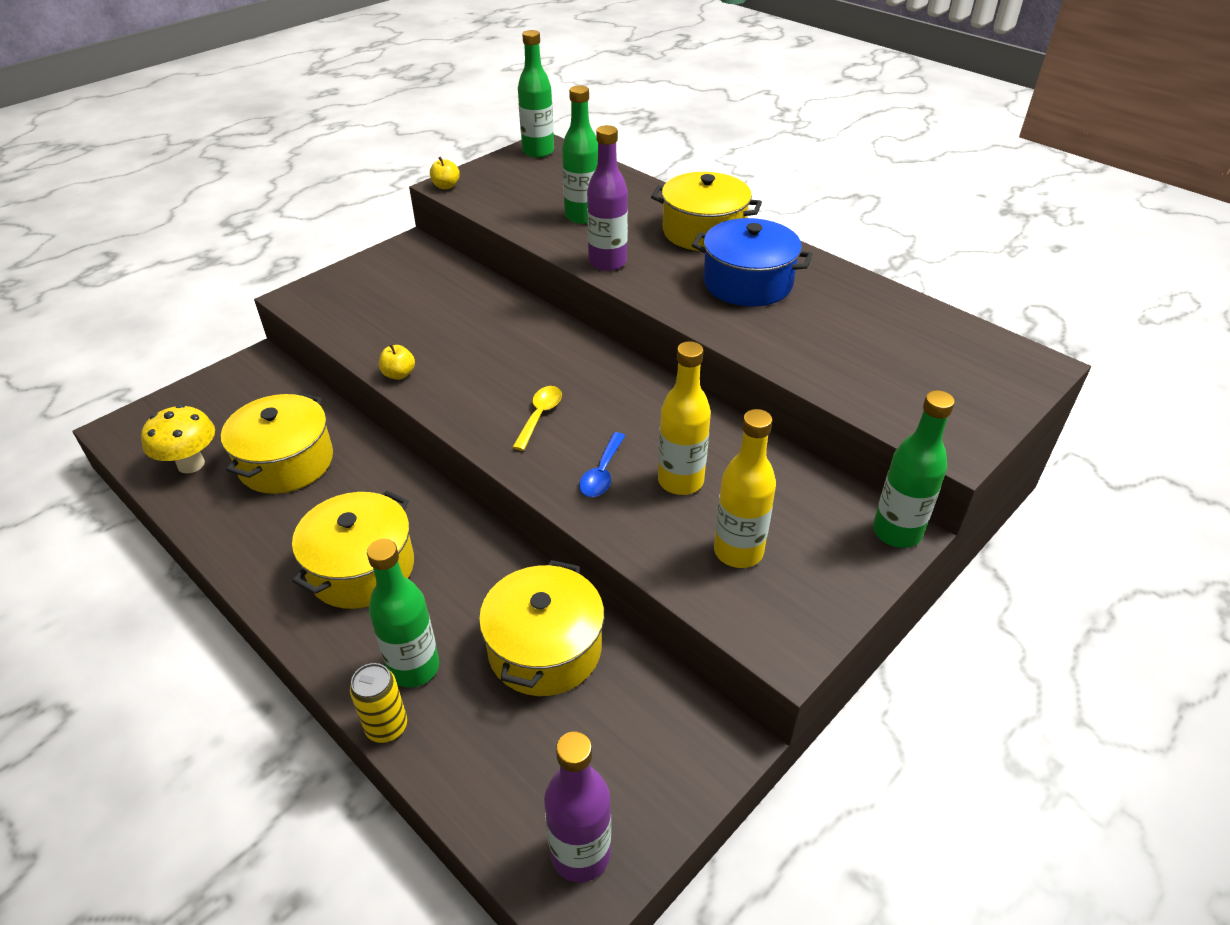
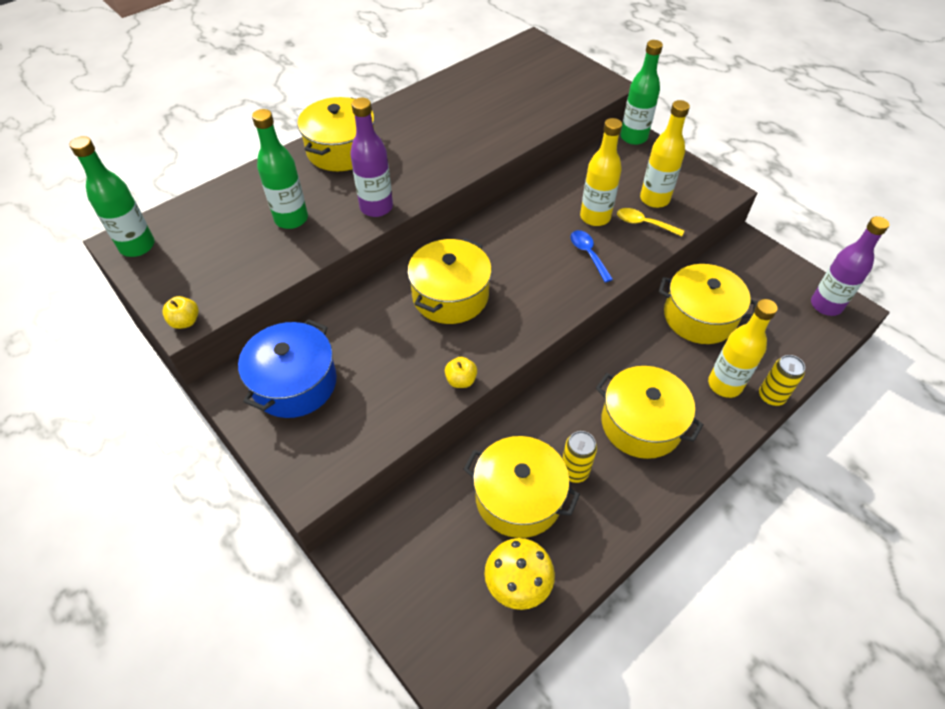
camera: 85 degrees left, 10 degrees up
green bottle [367,539,439,688] -> yellow bottle [708,299,778,398]
yellow spoon [512,386,562,451] -> yellow spoon moved to [617,208,684,237]
blue spoon [579,432,625,497] -> blue spoon turned 135 degrees counterclockwise [571,230,613,282]
blue pot [692,218,813,307] -> blue pot moved to [238,319,337,418]
none -> yellow pot [407,238,492,324]
none -> yellow can [562,431,597,483]

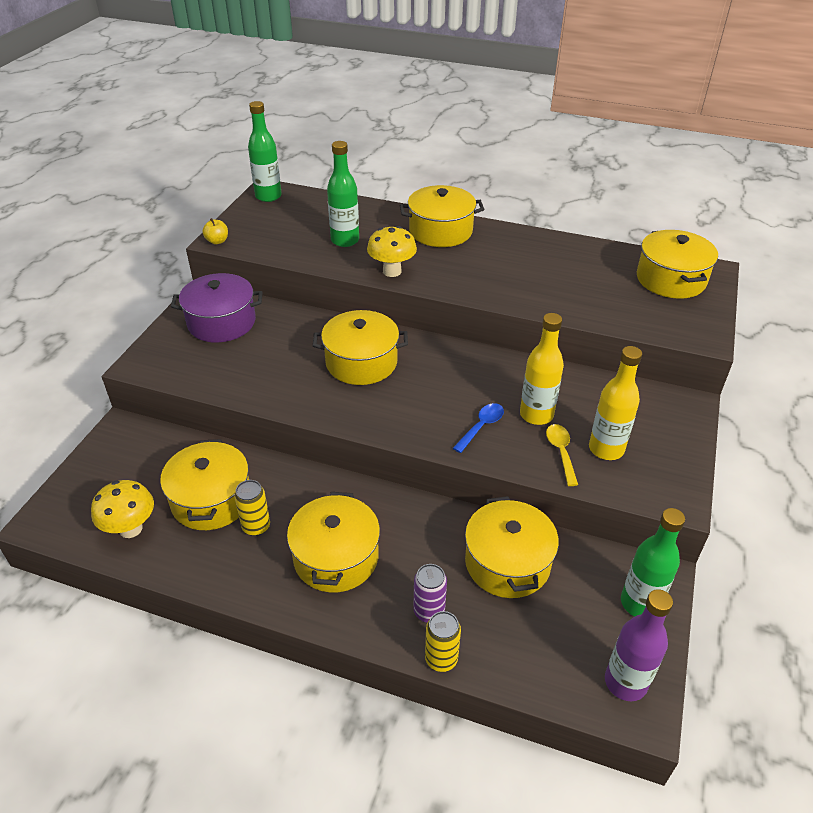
camera: 60 degrees right, 10 degrees down
blue pot [238,319,337,418] -> purple pot [171,273,263,342]
purple bottle [350,98,393,217] -> yellow mushroom [367,226,417,277]
yellow apple [445,357,477,388] -> none
green bottle [620,40,663,145] -> green bottle moved to [621,508,685,617]
yellow bottle [708,299,778,398] -> purple can [413,564,447,623]
none -> yellow pot [637,230,718,299]

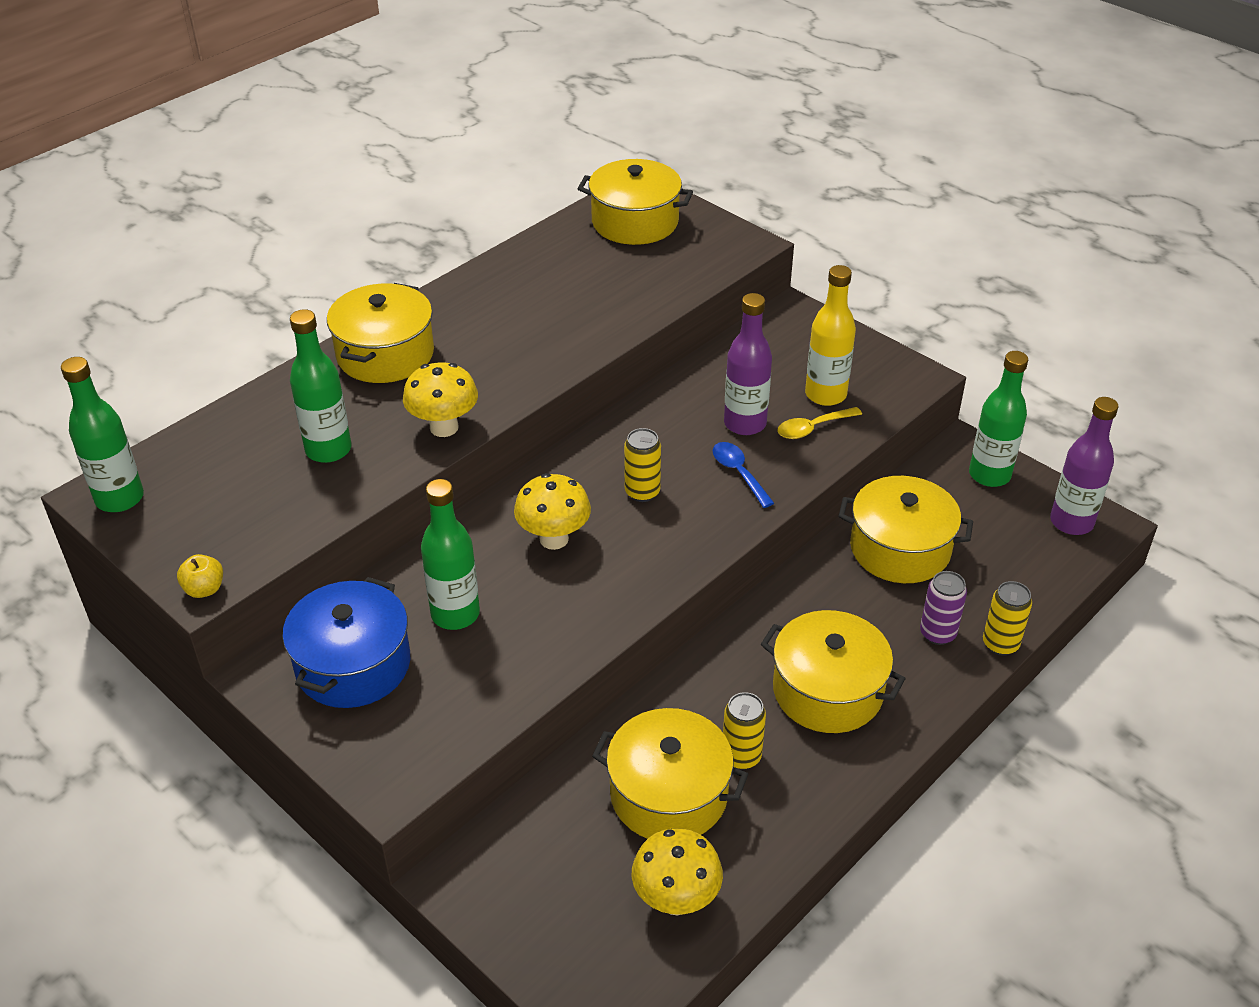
camera: 65 degrees left, 0 degrees up
purple pot [171,273,263,342] -> blue pot [282,577,410,708]
yellow pot [313,310,408,385] -> yellow mushroom [514,473,591,550]
yellow bottle [520,313,564,425] -> purple bottle [724,293,772,435]
yellow spoon [546,424,578,486] -> yellow spoon turned 45 degrees counterclockwise [777,407,862,439]
none -> green bottle [421,479,480,630]
none -> yellow can [624,428,661,502]

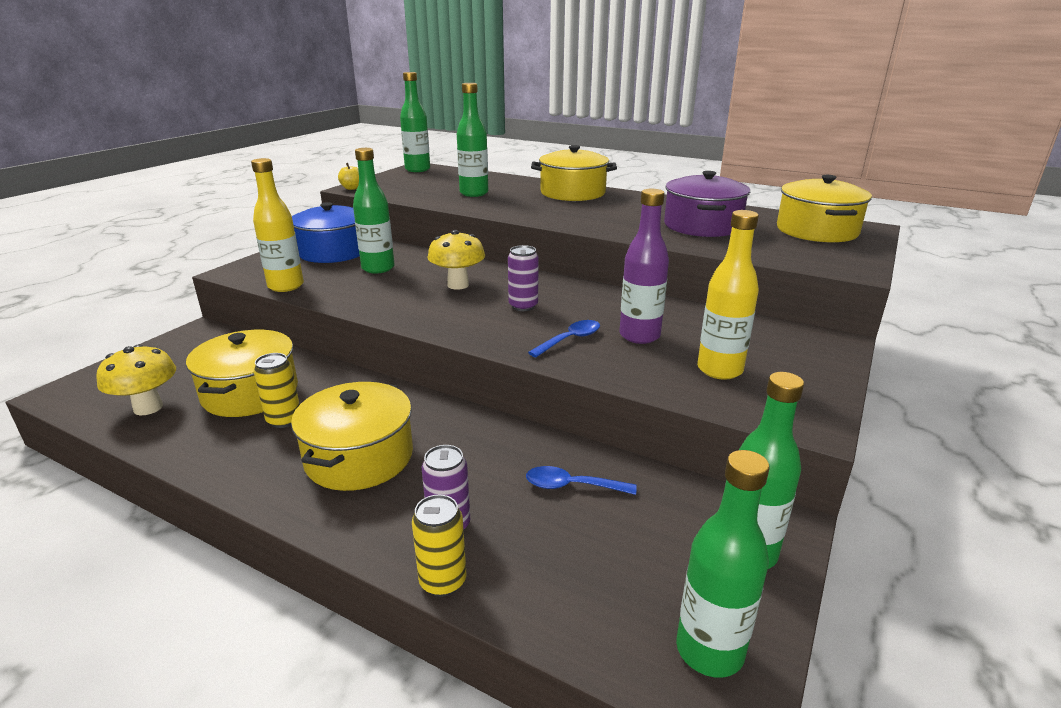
camera: 75 degrees right, 15 degrees down
yellow mushroom [403,362,478,437] -> none
yellow can [624,428,661,502] -> purple can [508,245,539,311]
yellow spoon [777,407,862,439] -> none
yellow pot [839,476,973,583] -> blue spoon [526,466,637,495]
purple bottle [1050,397,1118,535] -> green bottle [676,450,770,678]
none -> yellow bottle [251,158,304,292]
none -> purple pot [664,171,750,237]

